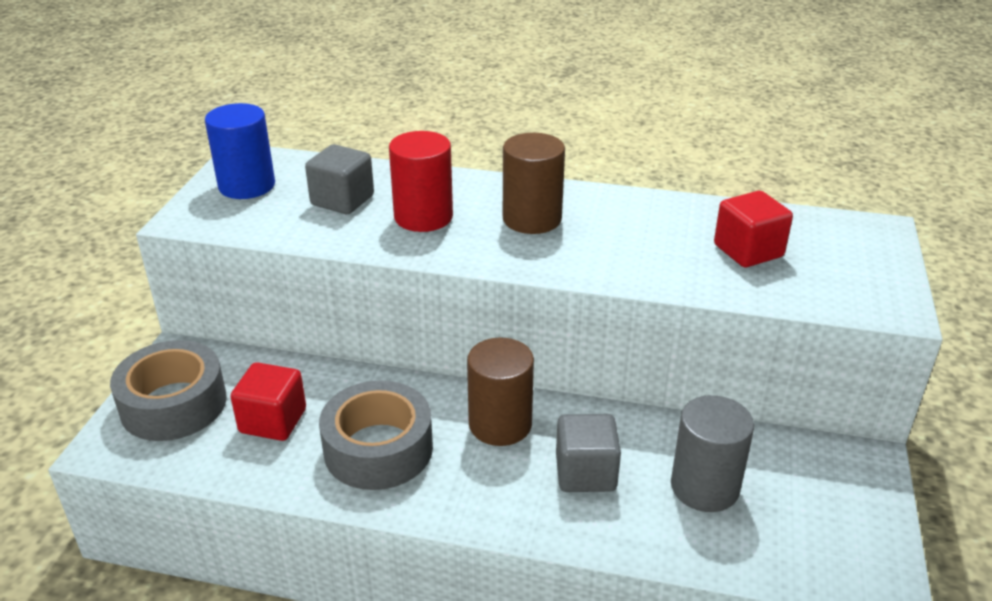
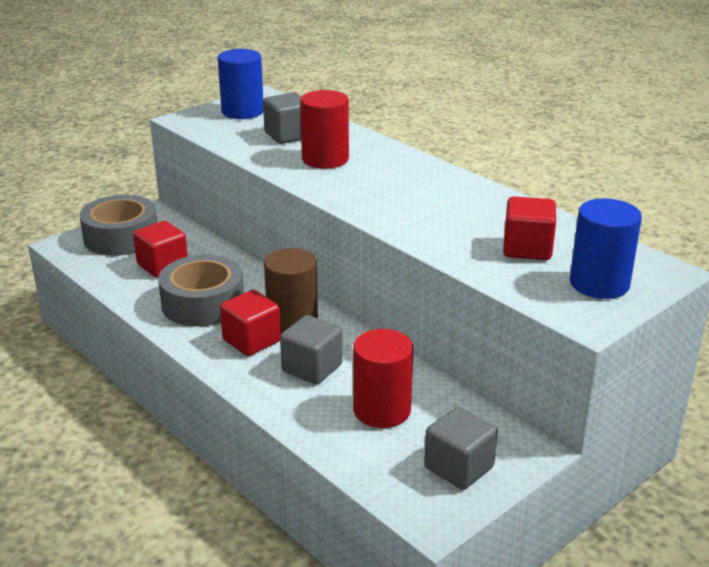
camera: 35 degrees right, 5 degrees down
brown cylinder [503,133,565,234] -> none
grey cylinder [671,395,754,512] -> red cylinder [353,329,413,428]
none -> red cube [220,290,281,356]
none -> grey cube [424,406,498,490]
none -> blue cylinder [570,199,642,299]

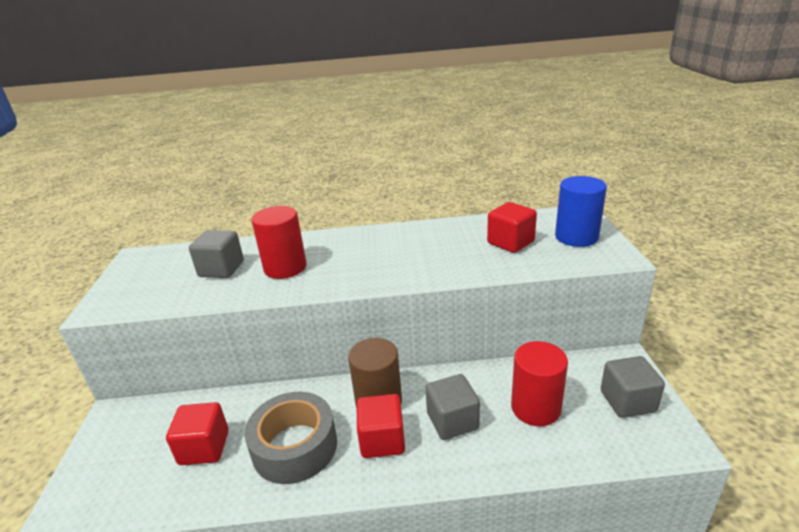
camera: 50 degrees left, 0 degrees up
grey tape [80,195,157,256] -> none
blue cylinder [218,49,263,119] -> none

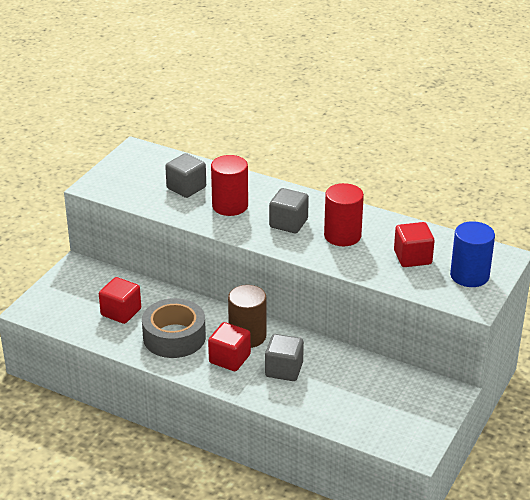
camera: 30 degrees right, 5 degrees up
red cylinder [511,341,568,426] -> red cylinder moved to [324,183,364,246]
grey cube [601,356,665,418] -> grey cube moved to [269,188,309,233]

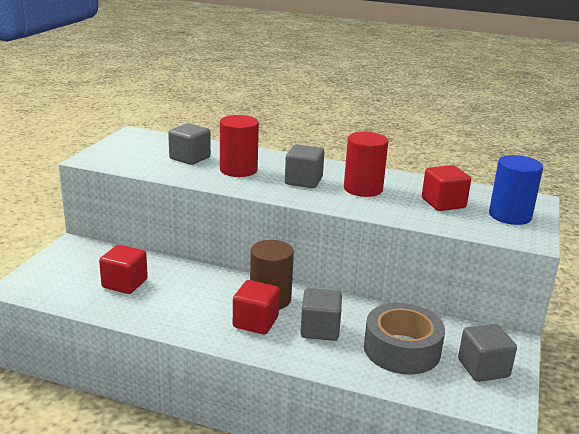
camera: 10 degrees left, 10 degrees down
grey tape [142,298,206,358] -> grey tape moved to [364,303,445,375]
none -> grey cube [458,324,517,382]

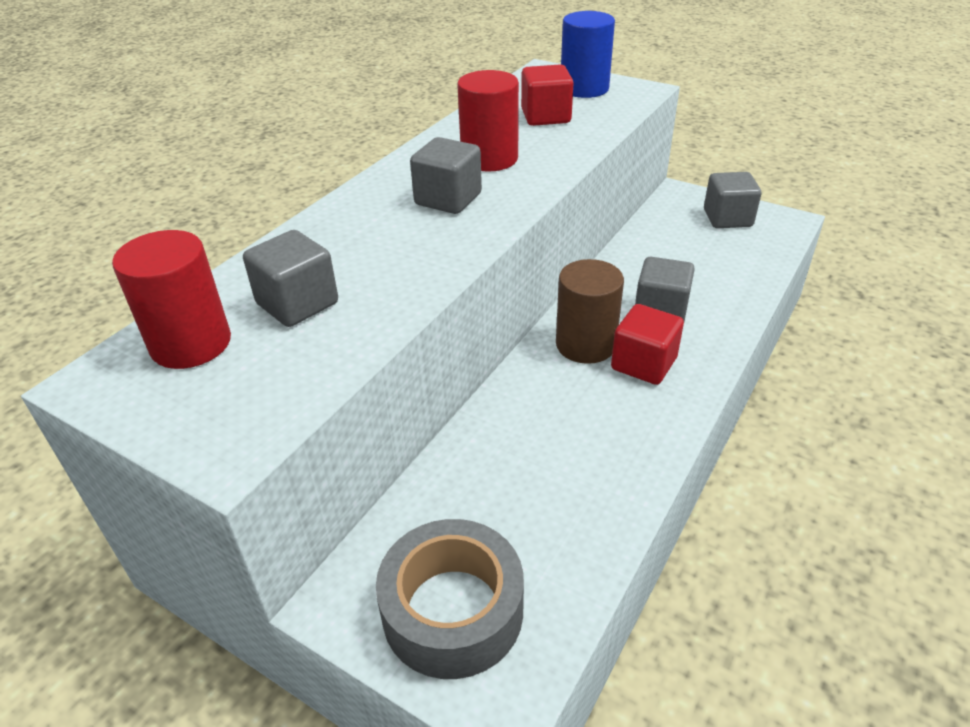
camera: 75 degrees left, 15 degrees up
red cube [99,244,148,294] -> none
red cylinder [220,115,259,177] -> red cylinder moved to [112,230,231,369]
grey tape [364,303,445,375] -> grey tape moved to [376,519,524,679]

